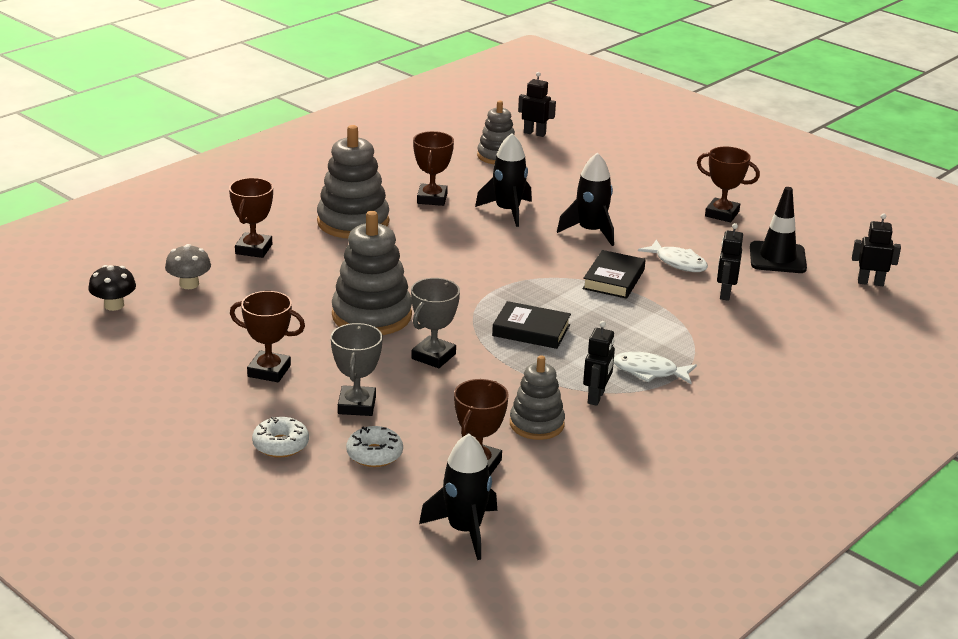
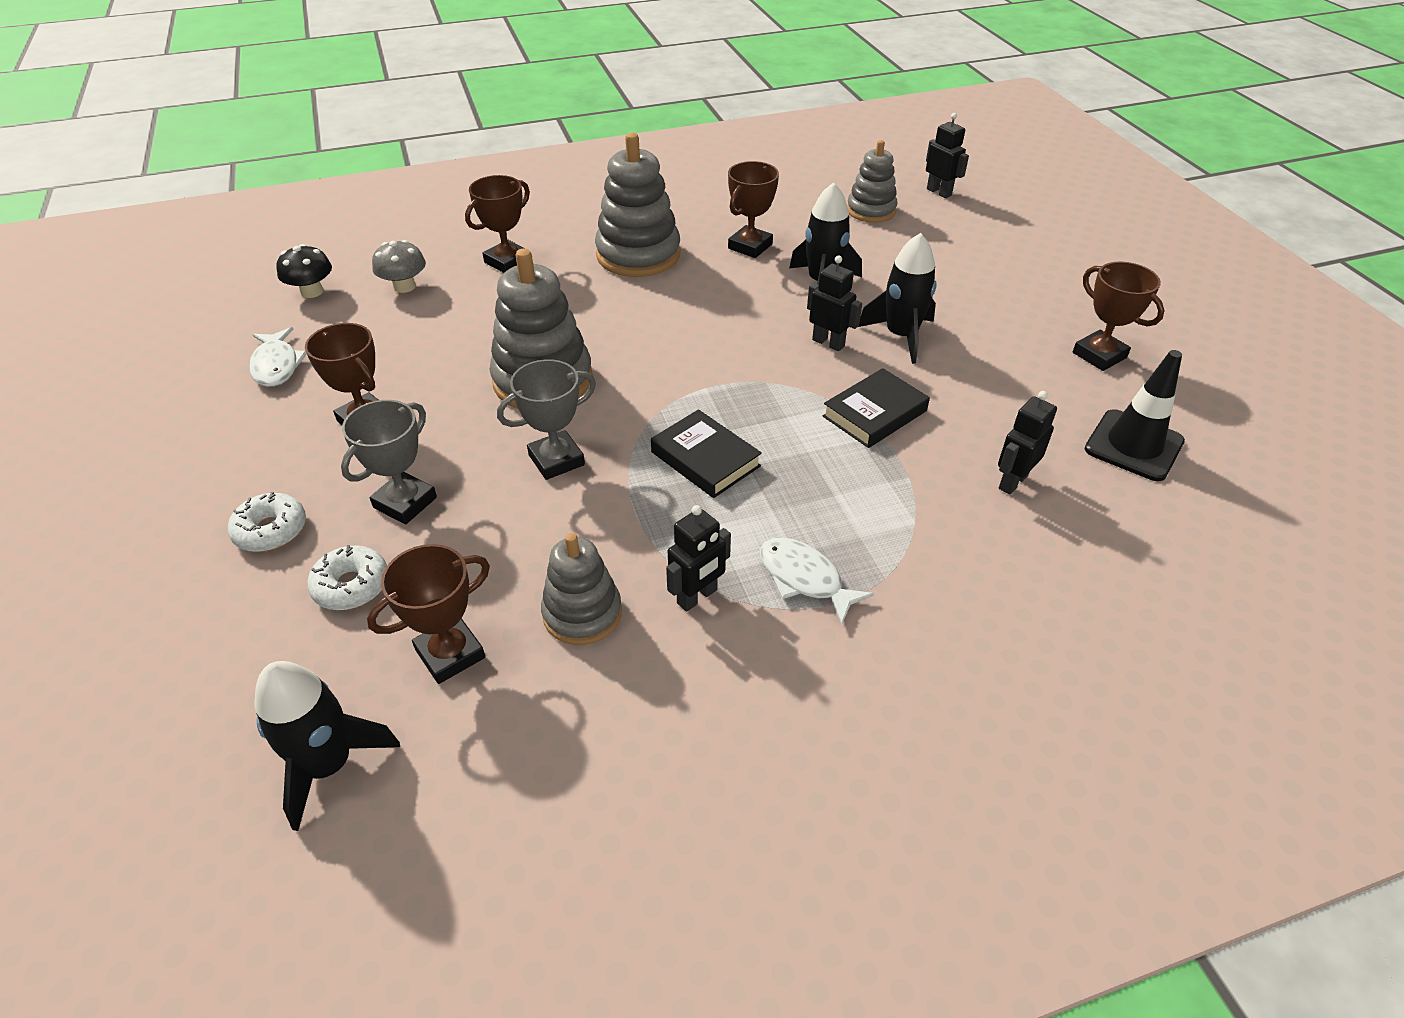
camera: 30 degrees right, 15 degrees up
white fish [638,240,708,272] -> white fish moved to [249,327,307,387]
black robot [852,213,901,286] -> black robot moved to [807,255,862,351]

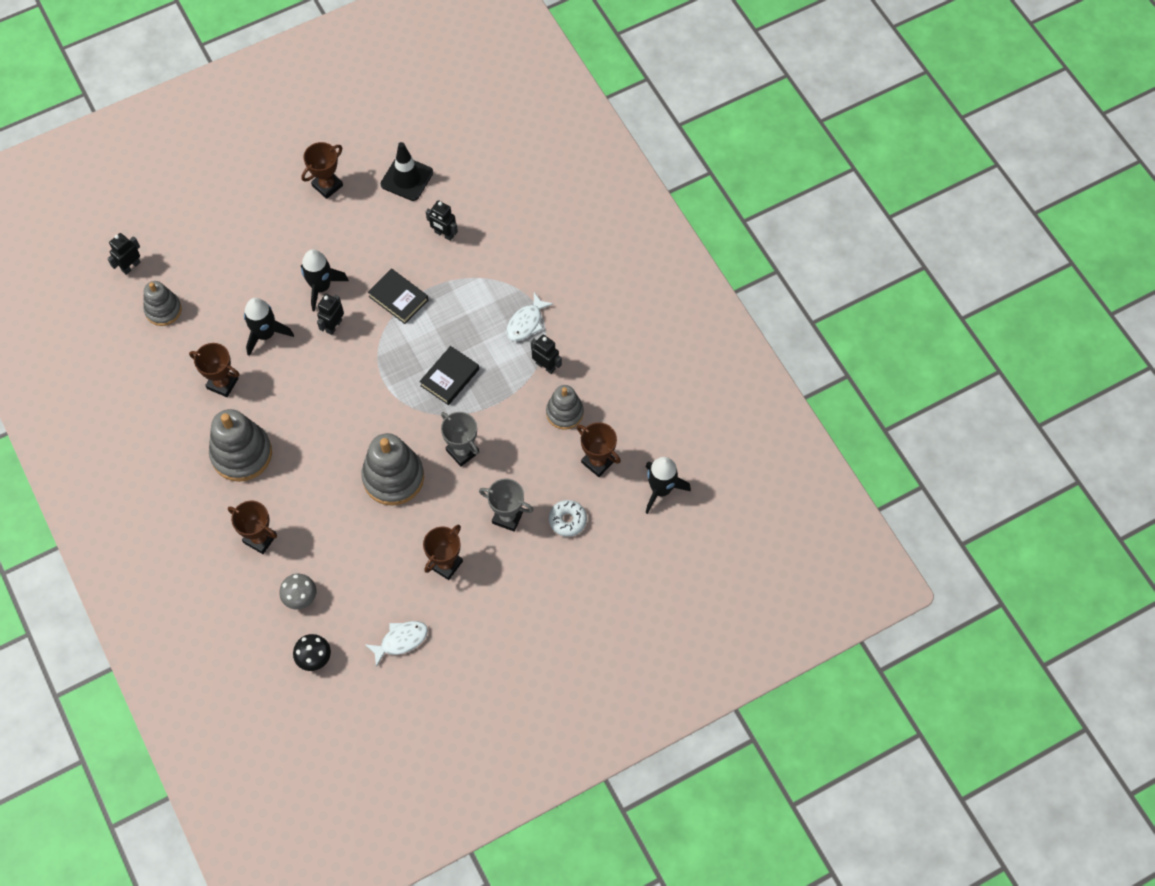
camera: 100 degrees left, 20 degrees up
white donut [228,492,306,552] -> none

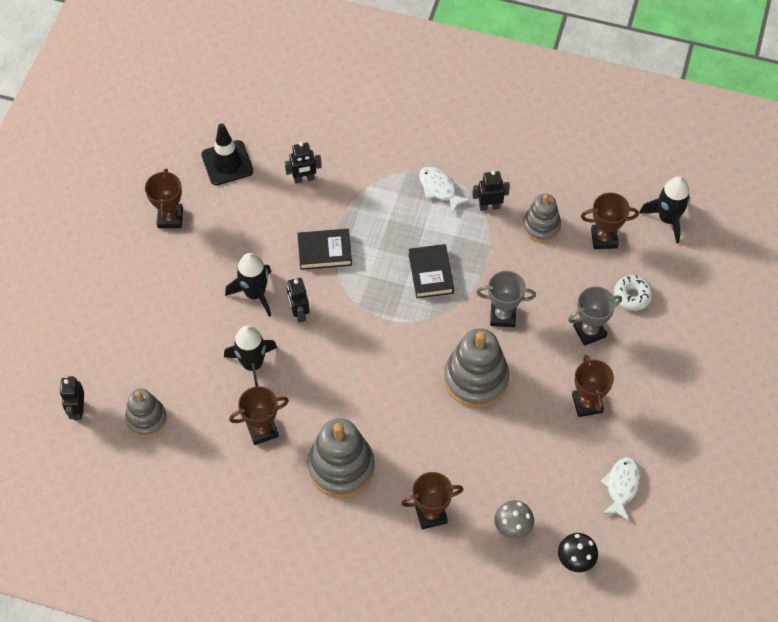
camera: 45 degrees left, 5 degrees down
white fish [506,292,553,341] -> white fish turned 150 degrees clockwise [419,167,471,214]

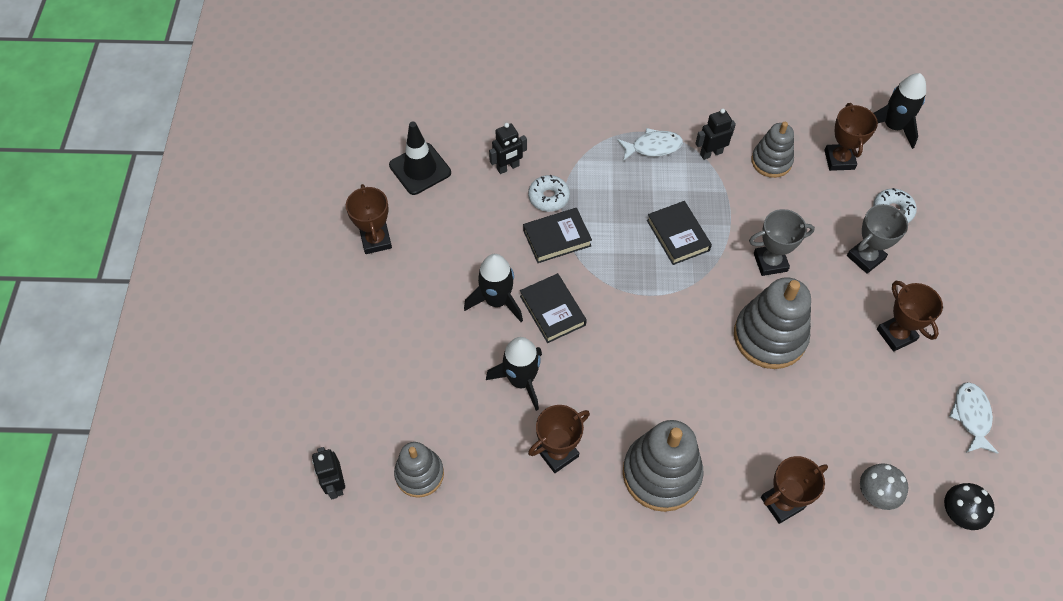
camera: 15 degrees left, 0 degrees up
black robot [287,278,310,323] -> black book [520,273,587,343]
white fish [419,167,471,214] -> white fish turned 135 degrees clockwise [617,128,683,161]
brown trophy [581,193,639,249] -> brown trophy turned 75 degrees counterclockwise [825,103,878,171]
none -> white donut [528,175,570,212]

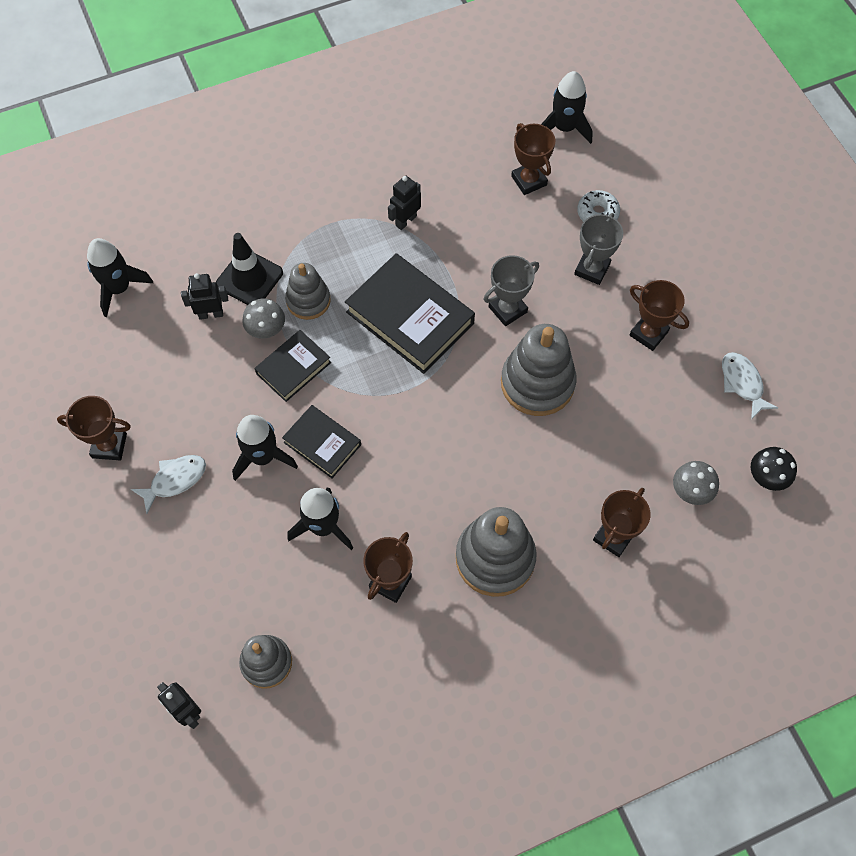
camera: 25 degrees left, 5 degrees up
brown trophy [346,184,392,254] -> brown trophy turned 45 degrees counterclockwise [57,396,131,460]
black traffic cone [389,122,451,195] -> black traffic cone moved to [216,233,283,305]
black robot [489,123,527,174] -> black robot turned 135 degrees counterclockwise [181,273,228,320]
white donut [528,175,570,212] -> grey mushroom [242,298,285,338]
white fish [617,128,683,161] -> white fish moved to [131,455,206,514]
black book [647,201,712,265] -> black book [345,253,475,374], size x1.74
grey stacking toy [751,122,794,178] -> grey stacking toy moved to [285,263,331,320]
none -> black rocket [87,238,153,317]

